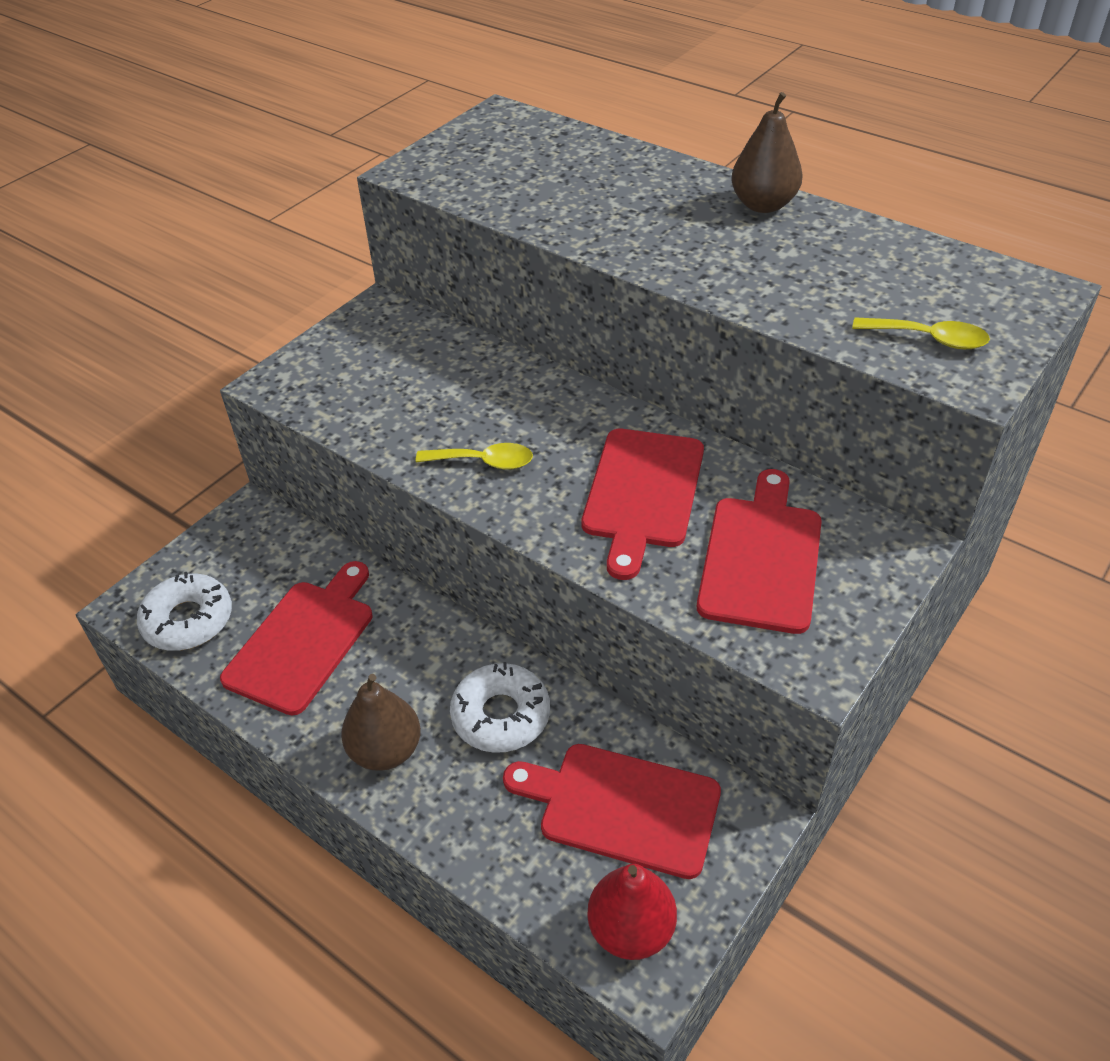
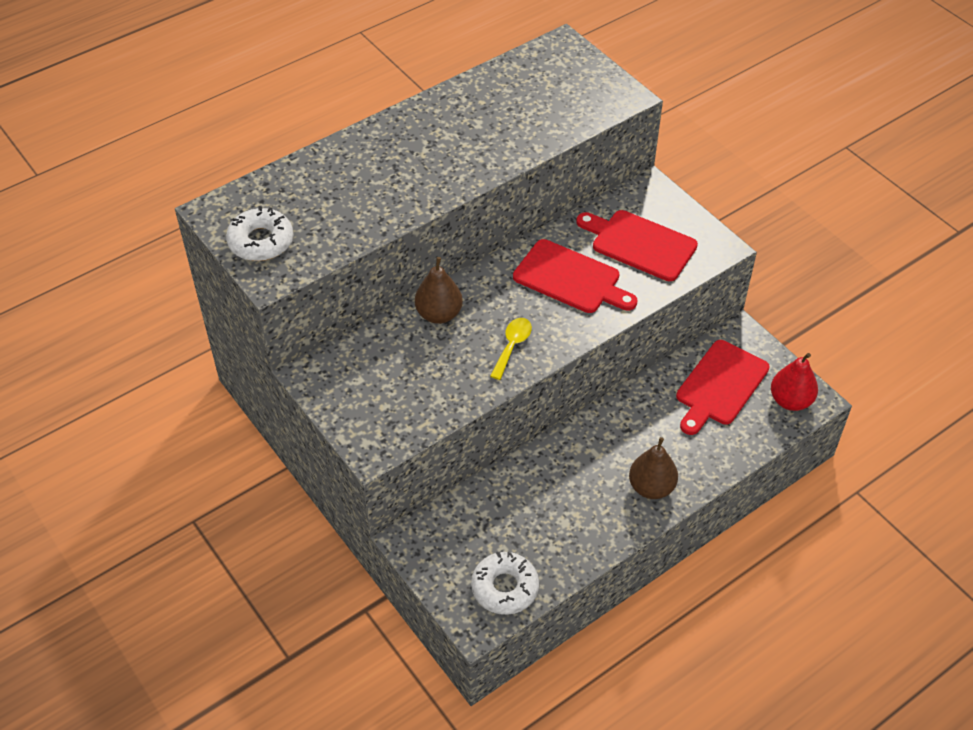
camera: 75 degrees left, 5 degrees up
red cutting board [220,561,372,715] -> none
white donut [450,662,550,753] -> white donut moved to [226,206,293,261]
brown pear [731,92,802,213] -> brown pear moved to [415,257,463,324]
yellow spoon [852,317,990,349] -> none

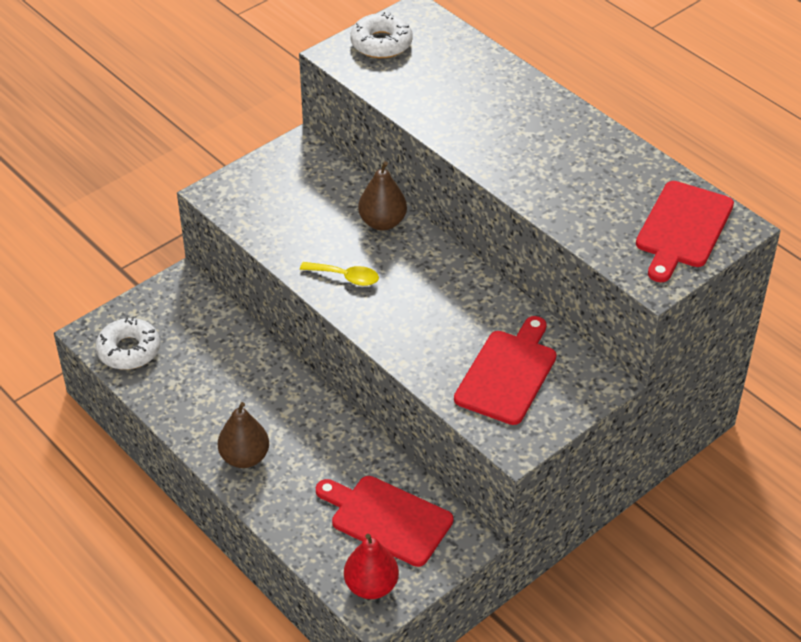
camera: 85 degrees right, 5 degrees down
red cutting board [513,239,638,313] -> red cutting board moved to [636,181,734,282]

